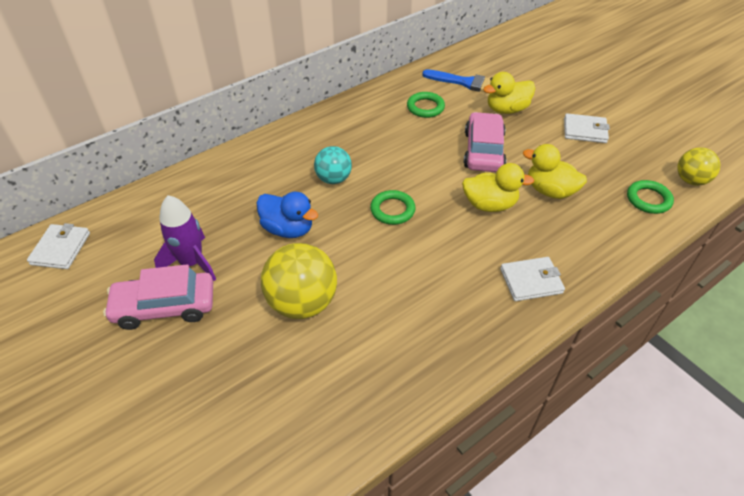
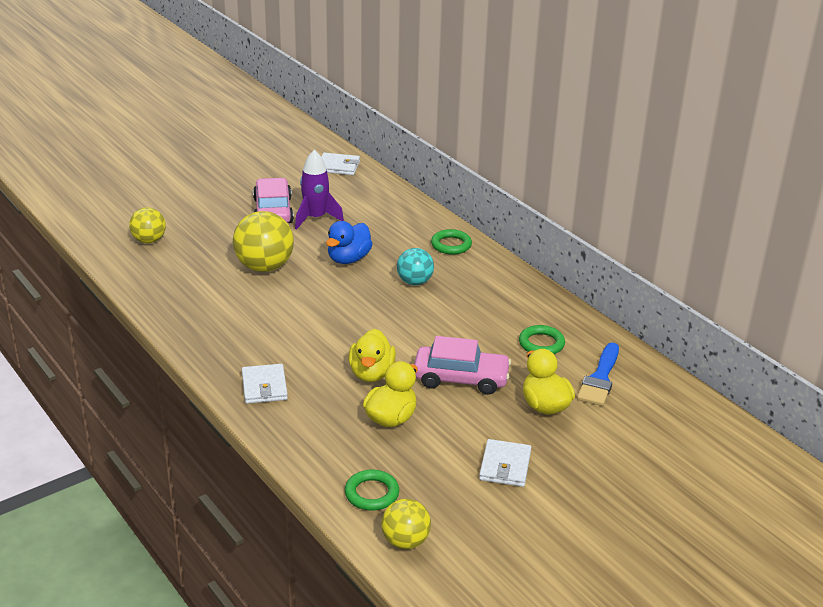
camera: 90 degrees right, 15 degrees down
green ring [370,190,415,225] -> green ring moved to [431,229,472,255]
none -> yellow ball [129,207,166,243]

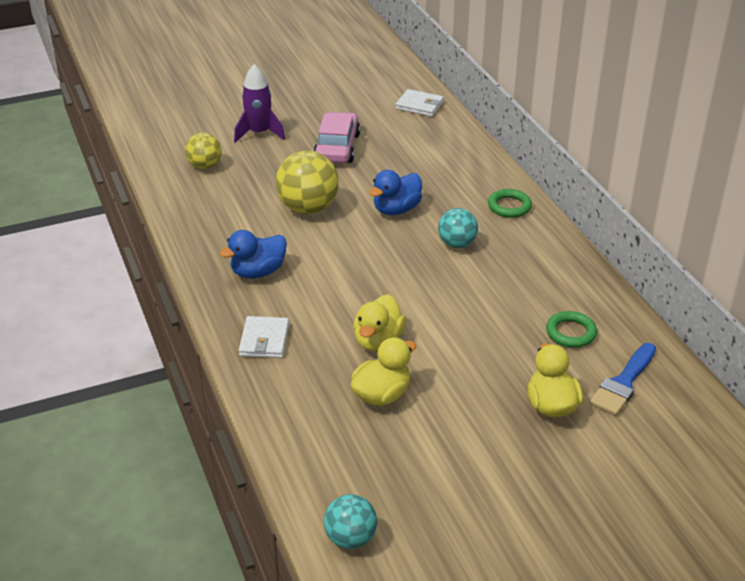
camera: 15 degrees right, 5 degrees up
purple rocket [295,150,344,229] -> purple rocket moved to [234,64,285,143]
green ring [345,470,399,511] -> none
yellow ball [381,499,431,549] -> turquoise ball [324,494,377,549]
pink car [414,336,511,395] -> none
white wallet [479,439,531,487] -> none
none -> blue duck [220,230,287,278]

